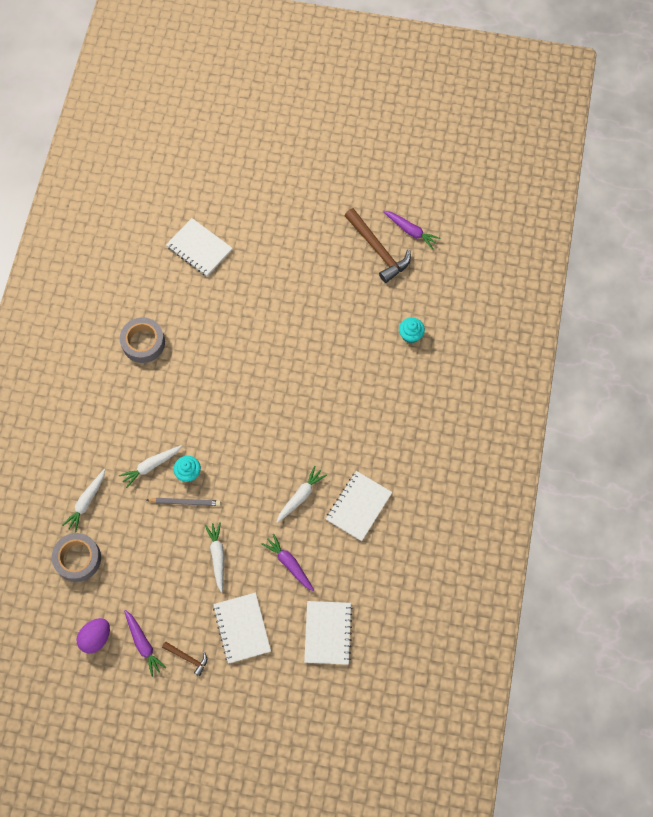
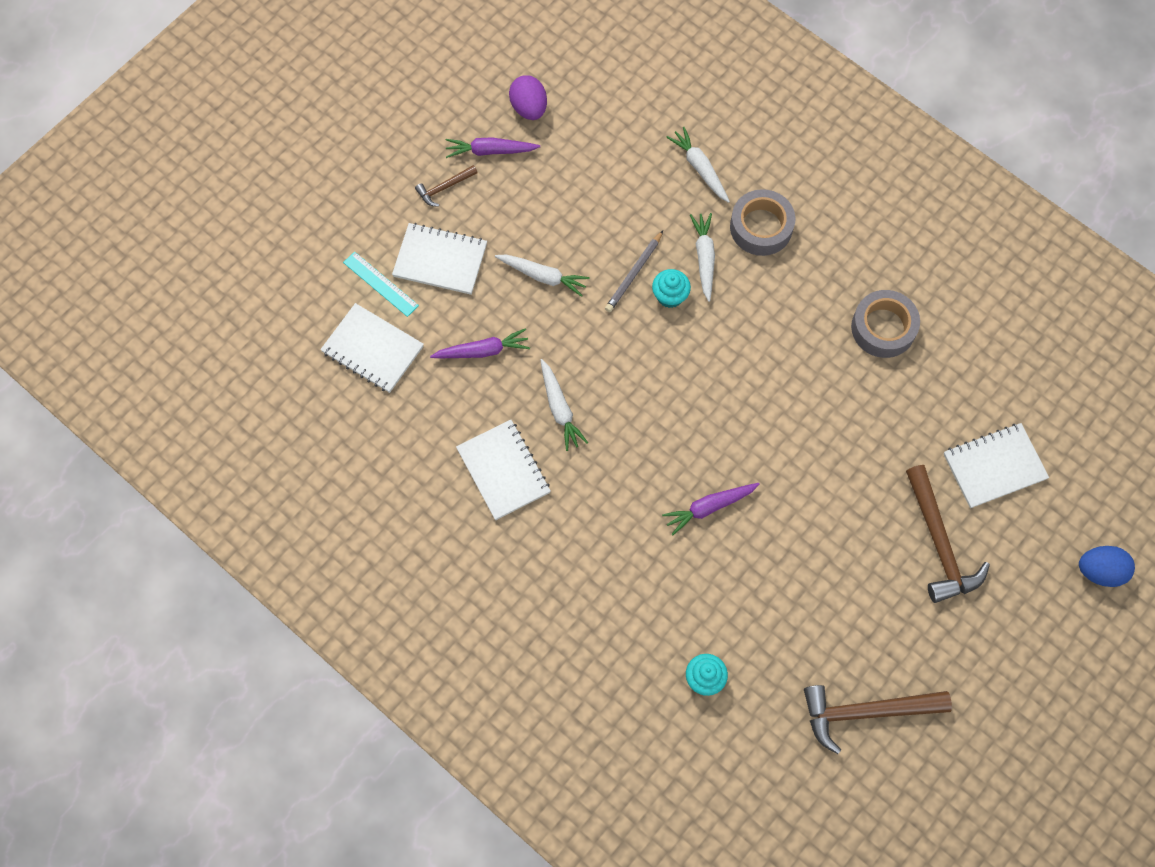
camera: 120 degrees right, 0 degrees up
grey tape [52,533,101,582] -> grey tape moved to [730,189,795,256]
purple carrot [383,211,440,249] -> purple carrot moved to [662,483,760,535]
none -> turquoise ruler [343,251,419,317]
none -> brown hammer [906,465,990,603]
none -> blue egg [1079,546,1135,587]

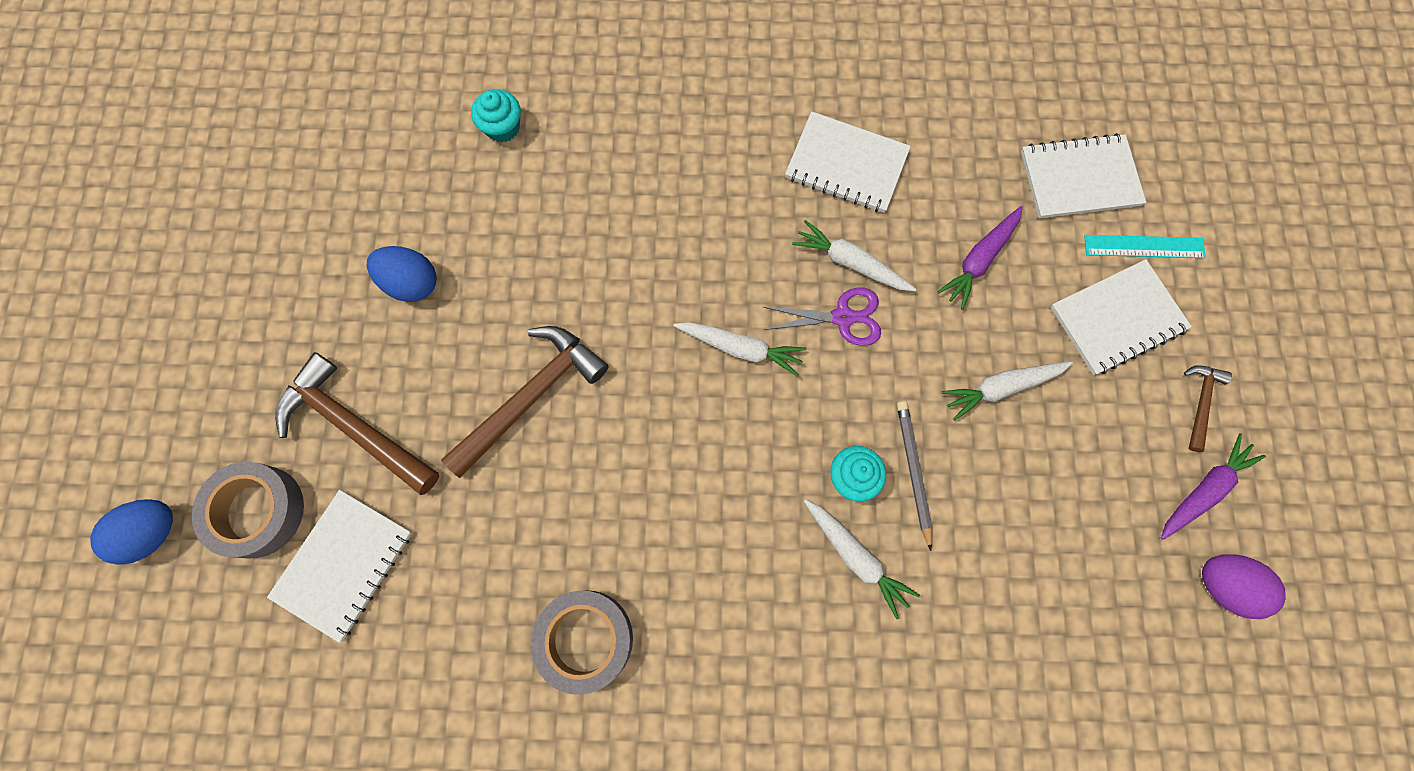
camera: 140 degrees right, 5 degrees up
purple carrot [662,483,760,535] -> none
white carrot [666,127,730,203] -> white carrot moved to [673,322,806,377]
grey tape [730,189,795,256] -> grey tape moved to [192,462,304,558]
brown hammer [804,685,952,754] -> brown hammer moved to [441,326,609,478]
none -> blue egg [367,246,437,302]
none -> purple scissors [764,287,881,346]

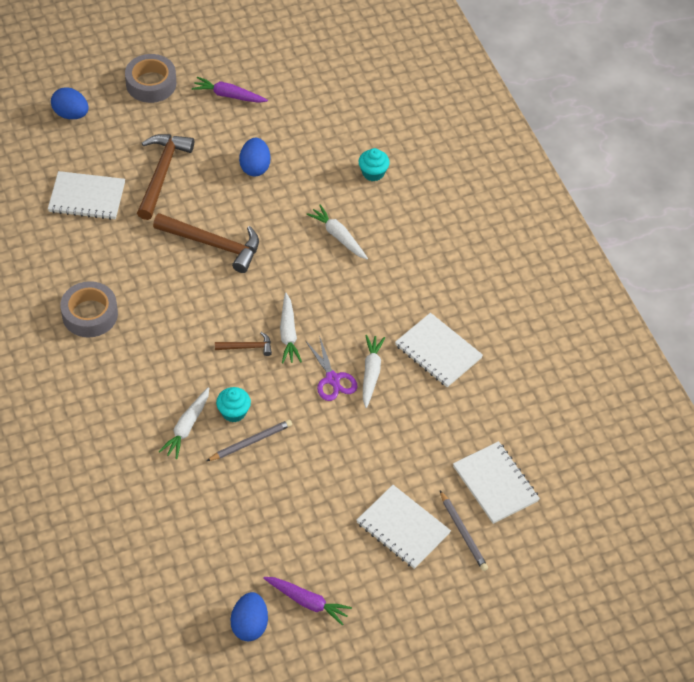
camera: 65 degrees right, 20 degrees down
grey tape [192,462,304,558] -> grey tape moved to [125,54,176,103]
white notebook [785,111,911,213] -> white notebook turned 45 degrees counterclockwise [395,313,483,387]
purple carrot [938,206,1023,310] -> purple carrot moved to [192,77,268,103]
white carrot [942,361,1073,421] -> white carrot moved to [307,205,368,259]
turquoise ruler [1084,235,1206,258] -> grey pencil [440,490,488,571]
brown hammer [1184,365,1232,452] -> brown hammer moved to [215,332,272,356]
purple egg [1202,554,1285,619] -> blue egg [230,592,268,641]

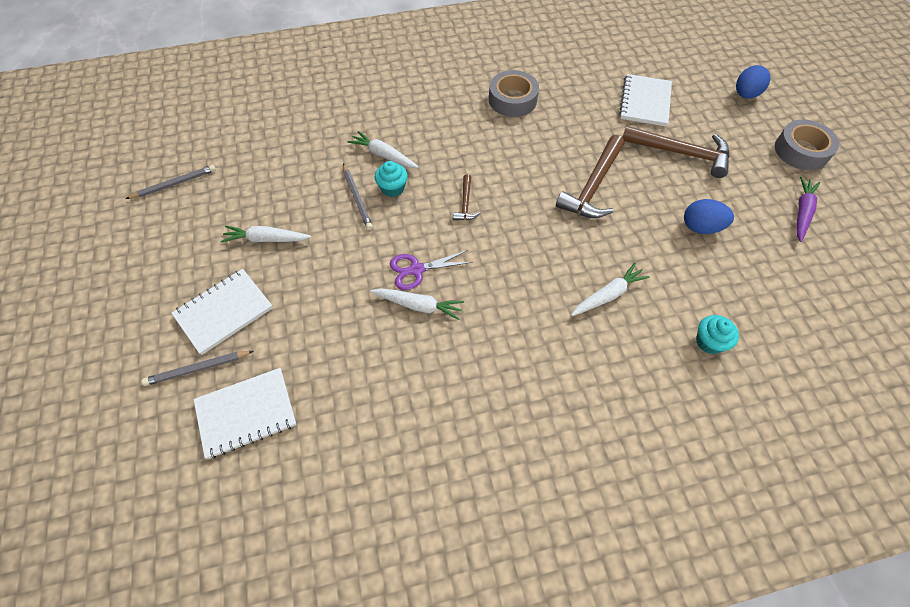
camera: 100 degrees right, 5 degrees up
blue egg [230,592,268,641] -> grey pencil [126,165,216,199]
purple carrot [263,577,352,625] -> none
white carrot [280,293,302,363] -> white carrot moved to [221,226,311,243]
white notebook [395,313,483,387] -> none

